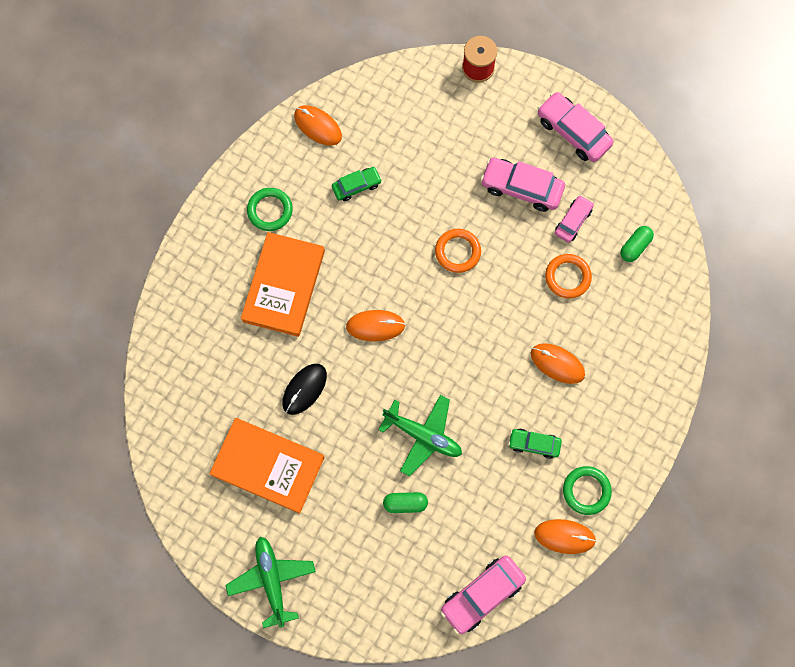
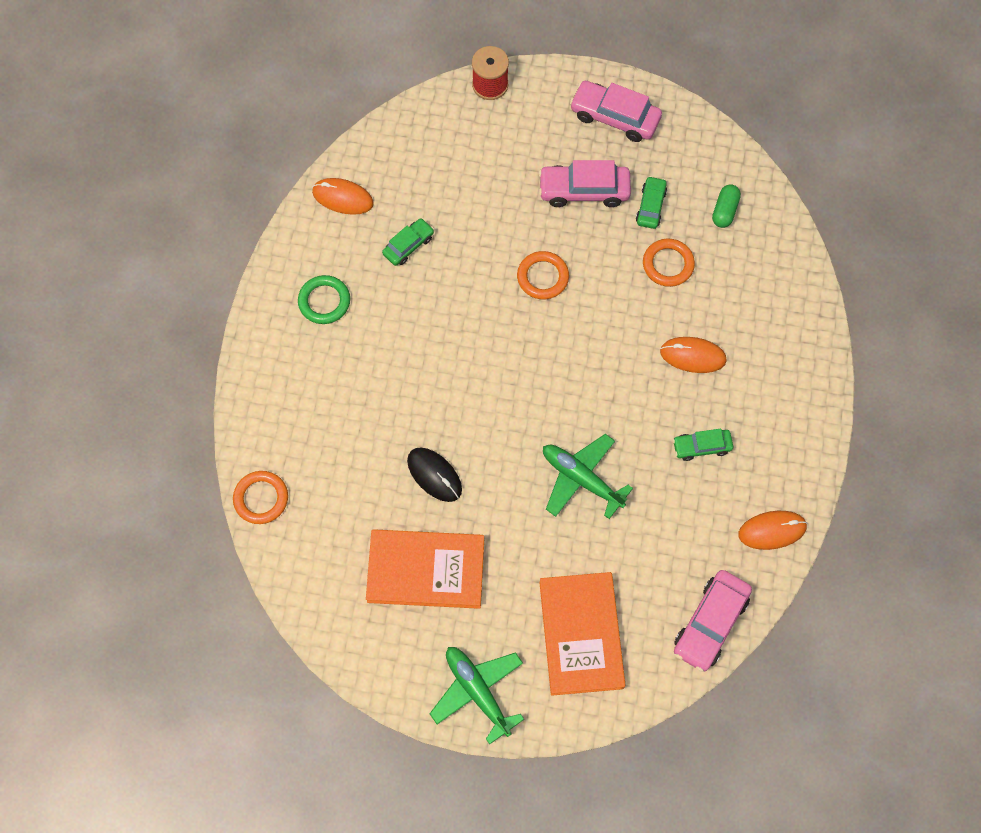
camera: 20 degrees left, 5 degrees down
orange book [241,232,325,337] -> orange book moved to [539,572,625,696]
black mouse [282,364,327,415] -> black mouse turned 60 degrees counterclockwise [407,448,462,502]
orange mouse [346,310,405,342] -> none
green plane [378,395,462,476] -> green plane turned 150 degrees counterclockwise [543,434,633,519]
green capsule [383,492,428,513] -> none
pink car [555,195,594,243] -> green car [636,176,667,229]
green ring [563,466,612,515] -> none
none -> orange ring [233,471,288,524]

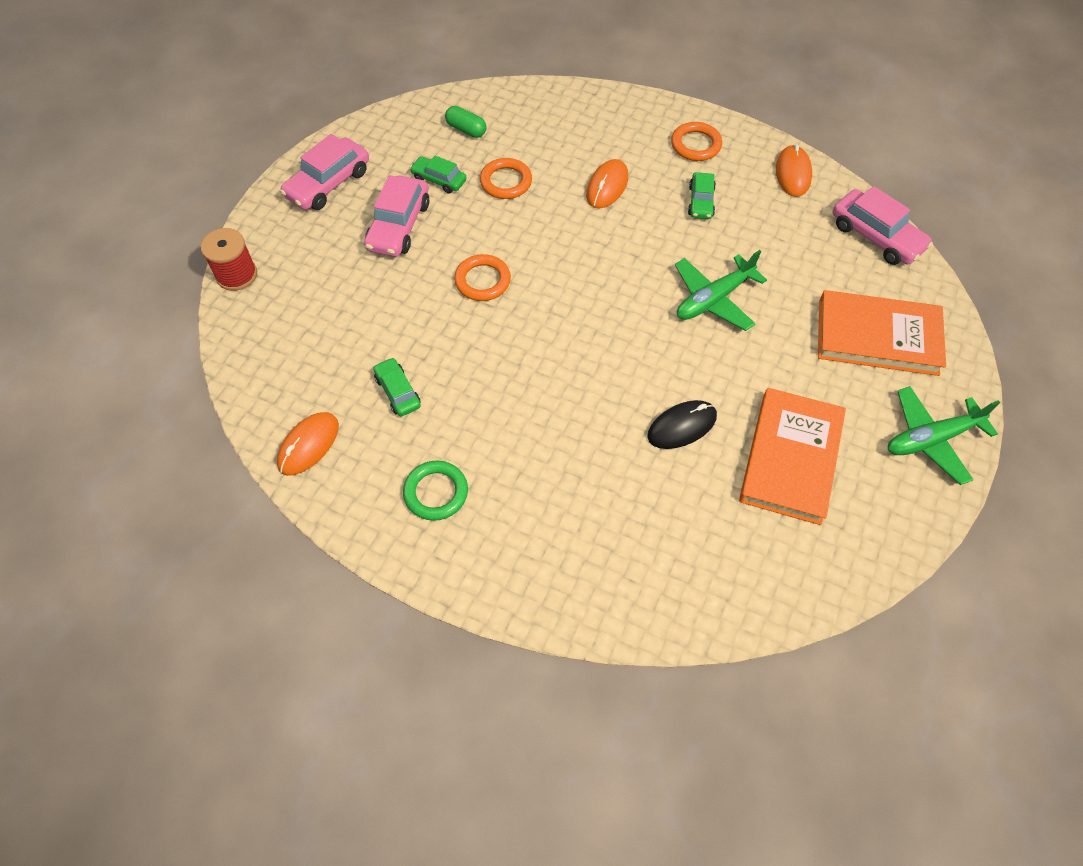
camera: 75 degrees left, 10 degrees down
orange ring [233,471,288,524] -> orange ring moved to [671,122,722,161]

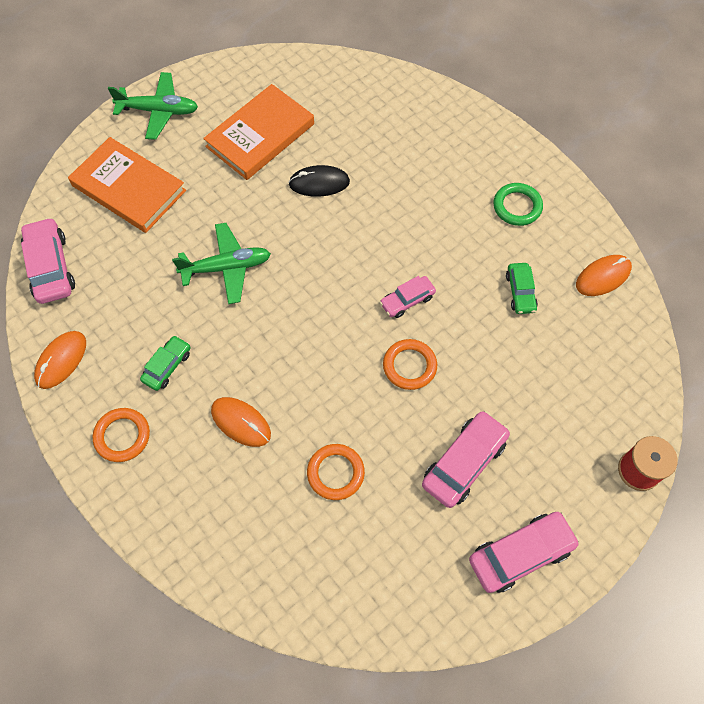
camera: 155 degrees left, 5 degrees up
green car [410,156,466,194] -> none
green capsule [445,106,486,138] -> none
orange mouse [586,159,628,208] -> orange mouse turned 75 degrees clockwise [211,397,271,447]
none -> pink car [380,276,436,318]

